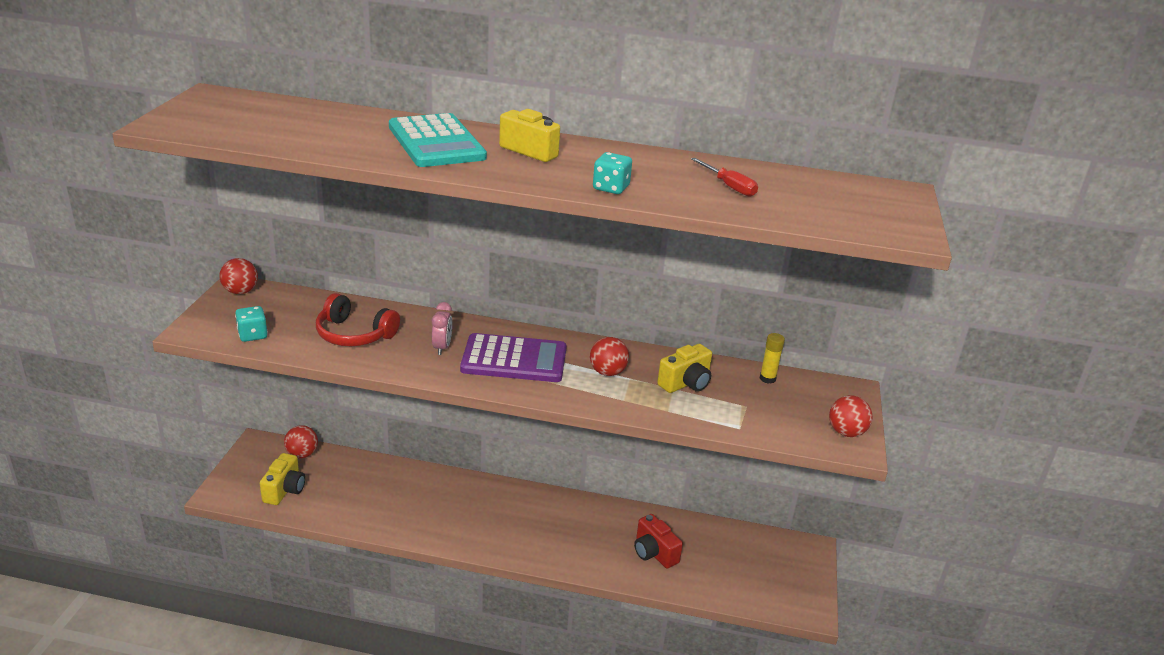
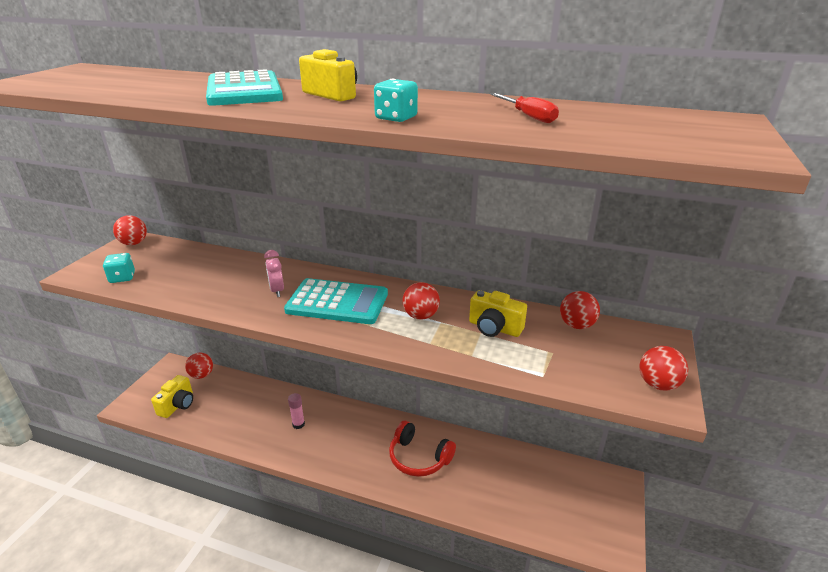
camera: 10 degrees right, 0 degrees up
red headphones [316,293,400,346] -> red headphones moved to [389,421,456,477]
pink clock [432,302,452,355] -> pink clock turned 150 degrees clockwise [264,250,284,297]
purple calculator [460,333,567,382] -> turquoise calculator [284,278,388,324]
red camera [634,514,683,569] -> none
yellow camera [657,344,712,393] -> yellow camera turned 60 degrees clockwise [469,290,527,337]
yellow glue stick [760,333,785,384] -> red ball [560,291,600,329]
none -> pink glue stick [288,393,305,429]

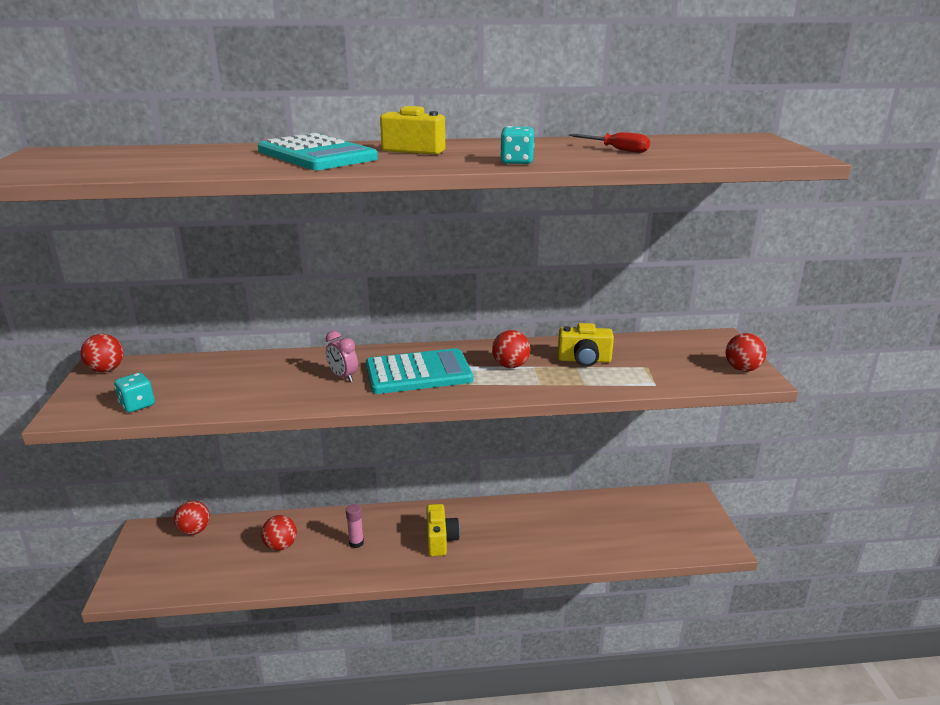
camera: 25 degrees left, 5 degrees down
yellow camera [151,375,193,418] -> yellow camera moved to [426,504,460,556]
red headphones [389,421,456,477] -> none
red ball [560,291,600,329] -> red ball moved to [261,515,297,551]

